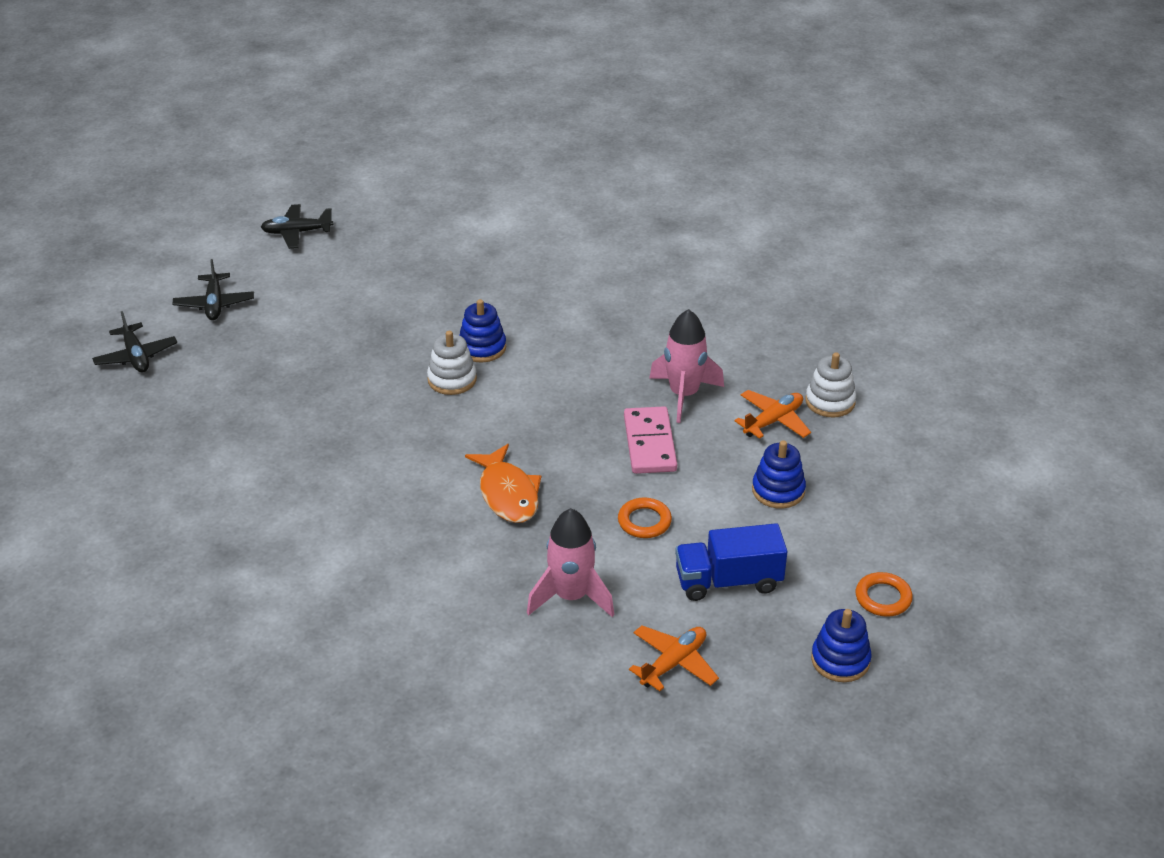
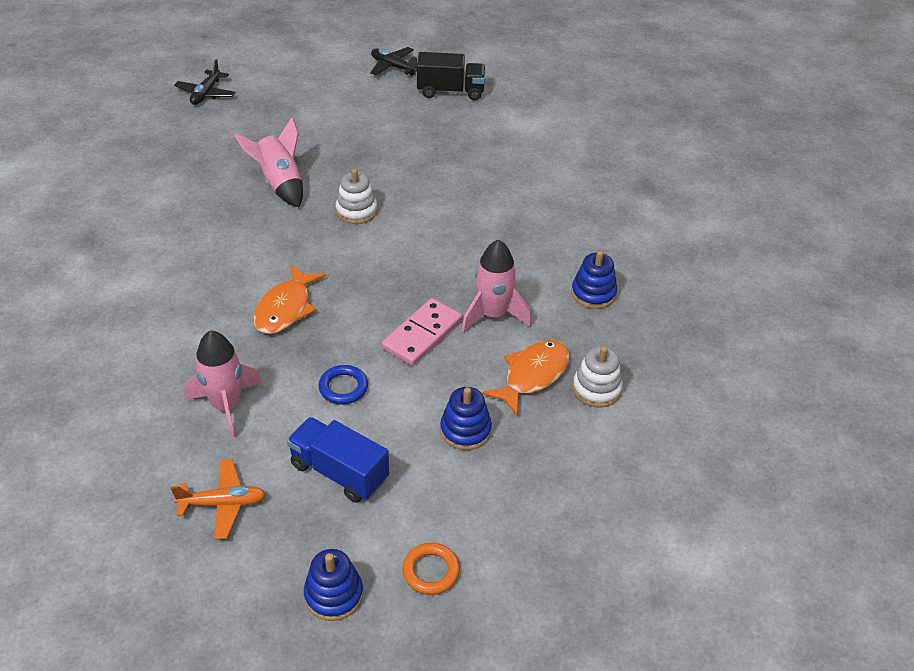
camera: 40 degrees right, 5 degrees up
black plane [173,259,254,320] -> none
blue stacking toy [459,299,506,362] -> blue stacking toy moved to [571,251,617,309]
orange ring [618,498,672,538] -> blue ring [319,365,368,404]
orange plane [734,390,811,439] -> orange fish [482,340,570,416]
none -> pink rocket [234,117,303,207]
none -> black truck [417,52,486,100]

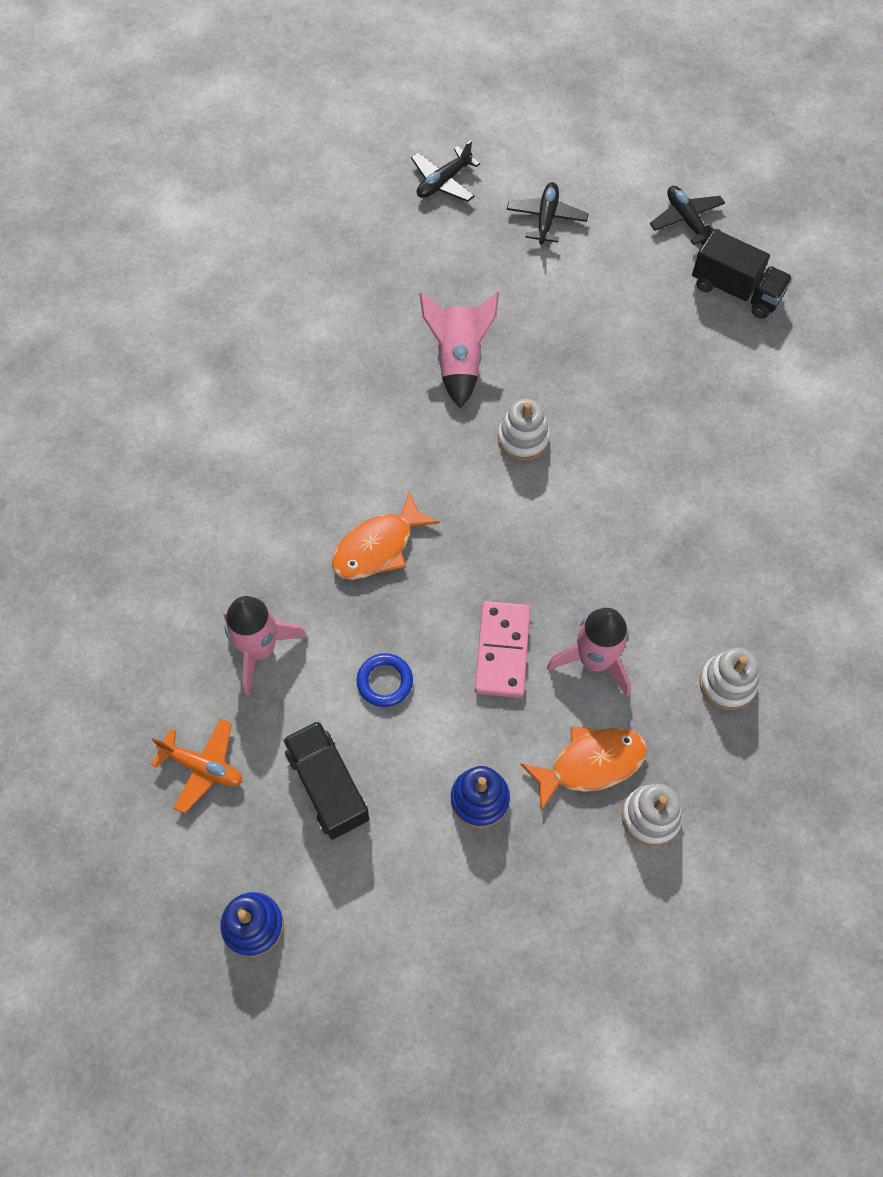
camera: 30 degrees right, 20 degrees up
blue truck [287,417,389,503] -> black truck [283,720,370,840]
pink domino [382,298,462,366] -> pink domino turned 60 degrees counterclockwise [475,601,530,698]
orange ring [402,543,460,595] -> none
blue stacking toy [571,251,617,309] -> white stacking toy [699,648,759,710]
none -> black plane [507,182,589,245]

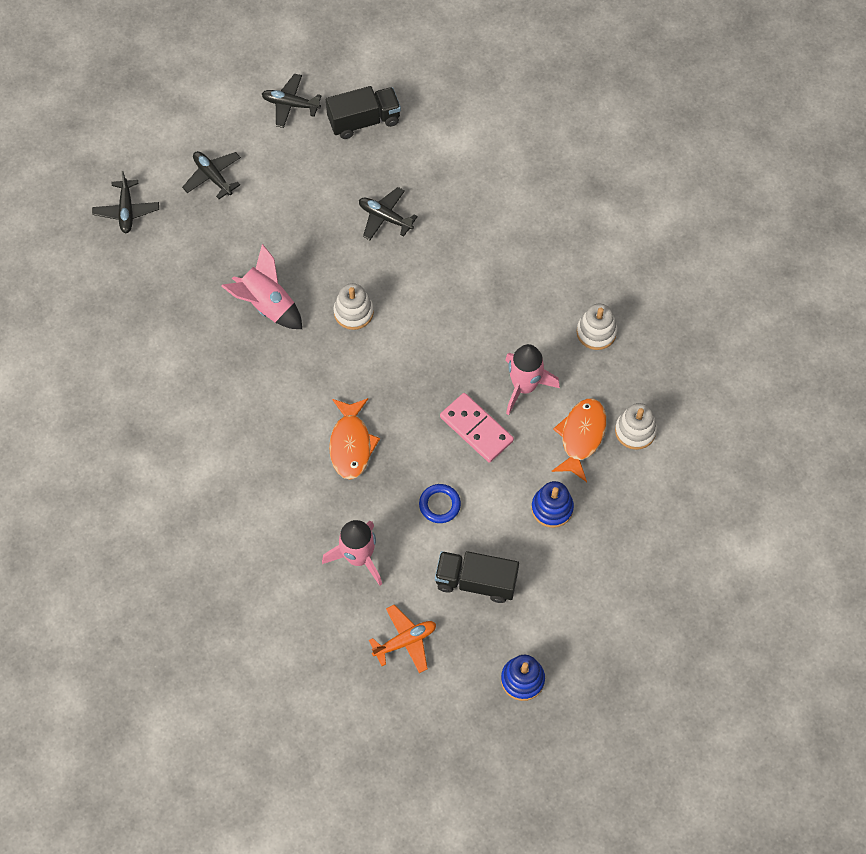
camera: 50 degrees left, 0 degrees up
none -> black plane [359,187,418,240]

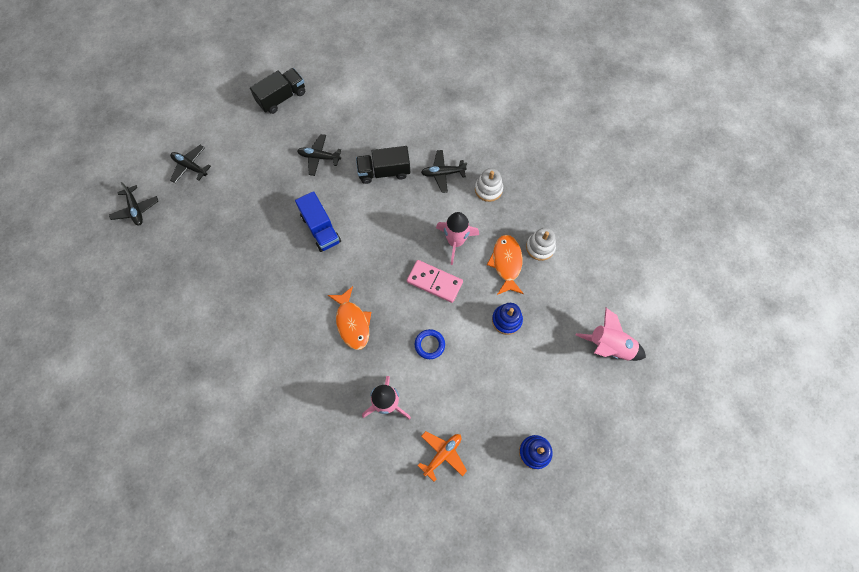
camera: 20 degrees left, 5 degrees up
pink rocket [221,244,302,329] -> pink rocket moved to [576,308,646,361]
black plane [262,74,322,128] -> black plane moved to [421,150,467,193]
white stacking toy [334,283,374,330] -> blue truck [295,191,341,252]
black truck [435,551,519,603] -> black truck moved to [356,146,410,184]

